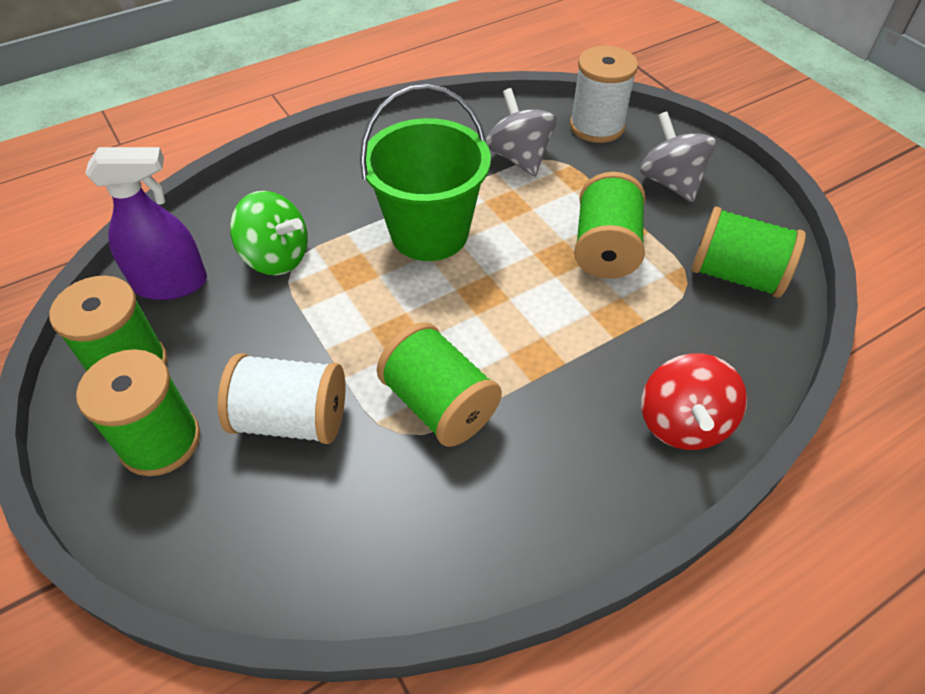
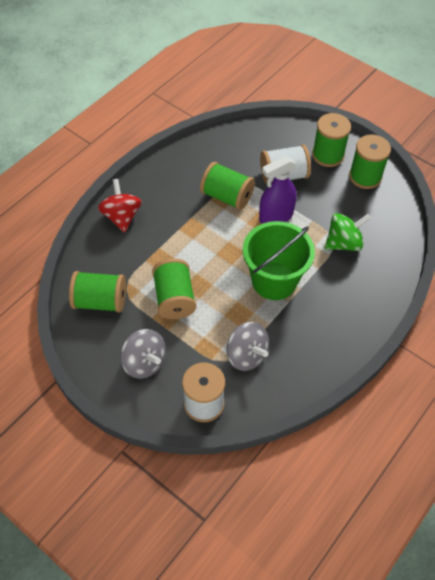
camera: 160 degrees right, 5 degrees up
purple spray bottle [85,147,207,300] -> purple spray bottle moved to [259,156,297,224]
green spinning top [230,191,308,276] -> green spinning top turned 150 degrees clockwise [325,213,371,251]

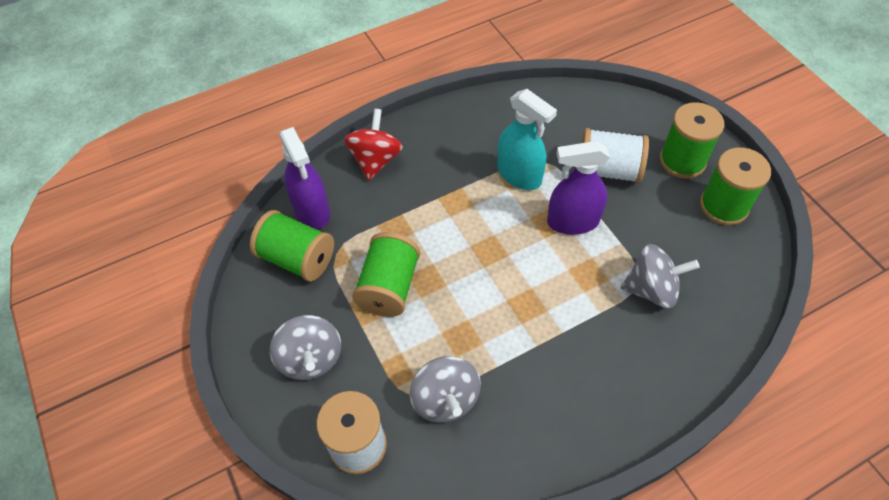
camera: 25 degrees right, 0 degrees up
green spool [200,162,255,210] -> turquoise spray bottle [497,89,557,190]
green bucket [243,221,315,300] -> none
green spinning top [325,213,371,251] -> grey spinning top [621,244,700,308]
none -> purple spray bottle [279,127,330,229]

